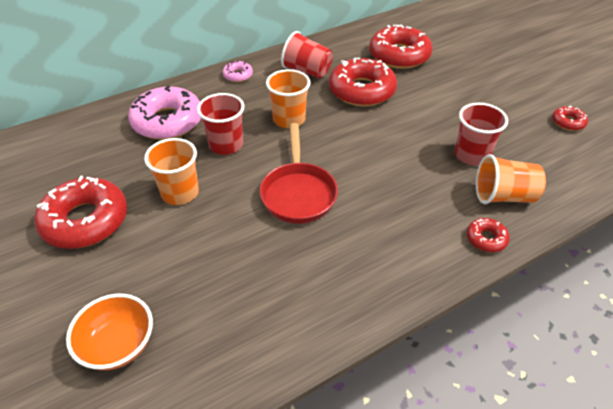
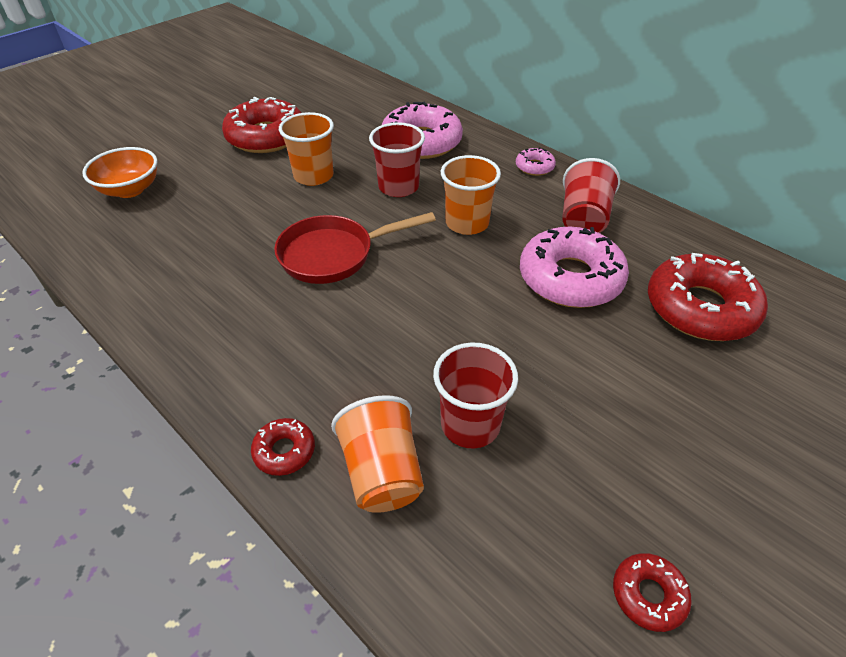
camera: 75 degrees right, 0 degrees up
red donut [329,58,397,107] -> pink donut [520,227,629,308]

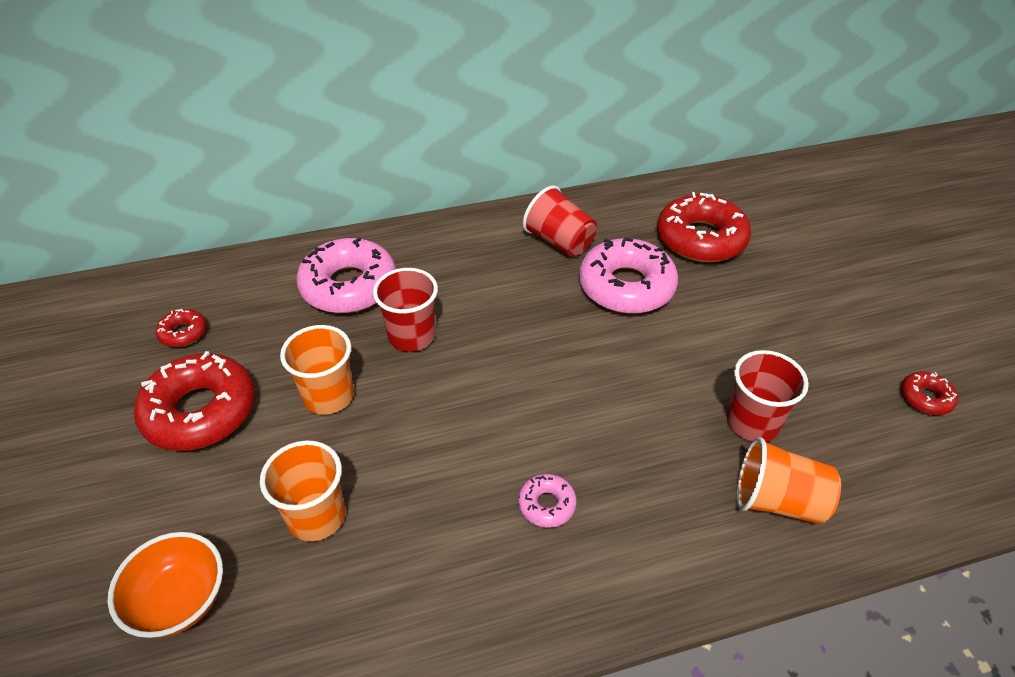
camera: 60 degrees left, 0 degrees up
red donut [251,418,315,476] -> red donut moved to [156,309,206,347]
red pan [274,212,436,284] -> none
orange cup [441,155,501,235] -> orange cup moved to [260,440,345,541]
pink donut [516,147,556,176] -> pink donut moved to [518,474,576,528]

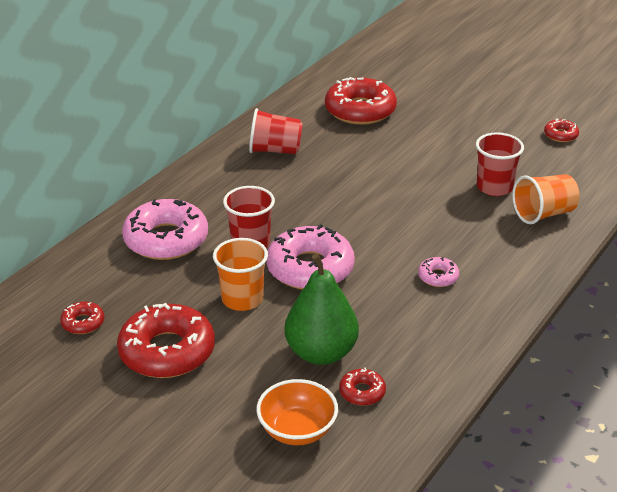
camera: 40 degrees left, 10 degrees down
orange cup [260,440,345,541] -> green pear [285,253,359,365]
pink donut [579,237,678,314] -> pink donut moved to [266,224,355,290]
none -> red donut [339,368,386,406]

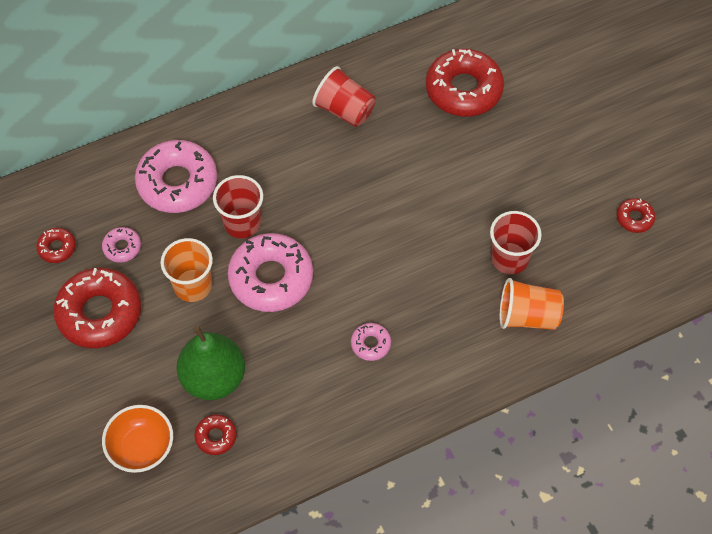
camera: 30 degrees right, 25 degrees up
none -> pink donut [102,227,141,262]

